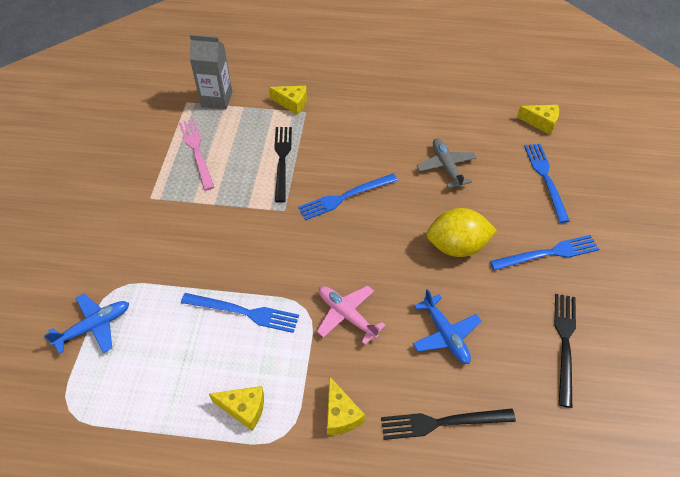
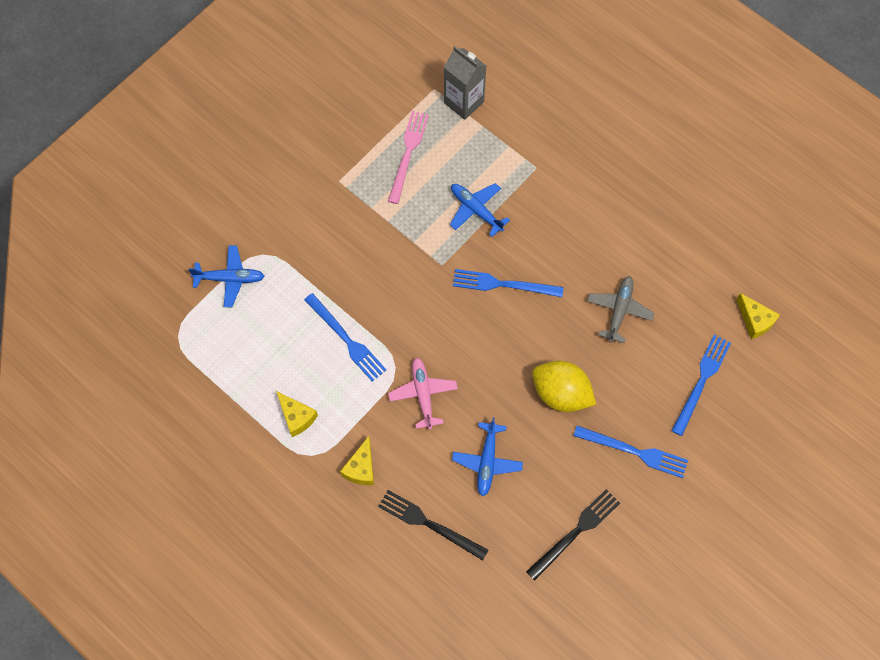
camera: 35 degrees right, 15 degrees up
yellow cheese [269,86,307,115] -> none
black fork [274,127,292,203] -> blue plane [450,183,510,237]

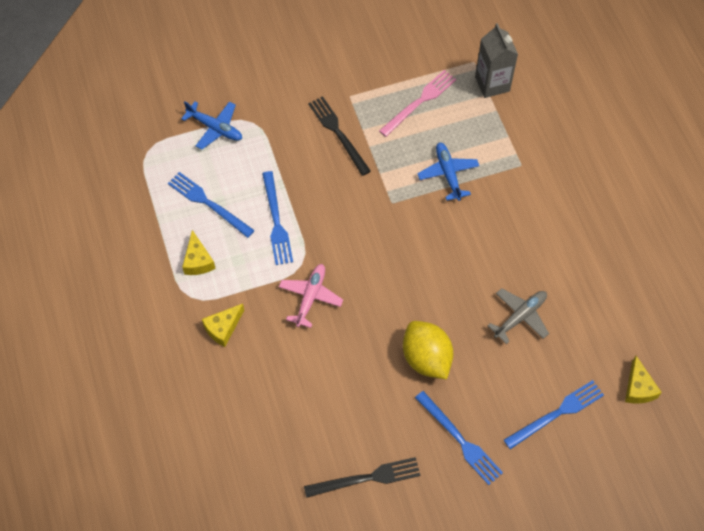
camera: 30 degrees right, 5 degrees down
black fork [378,490,488,560] -> black fork moved to [308,96,371,176]
blue plane [452,417,523,497] -> none
blue fork [453,269,564,297] -> blue fork moved to [168,172,255,238]

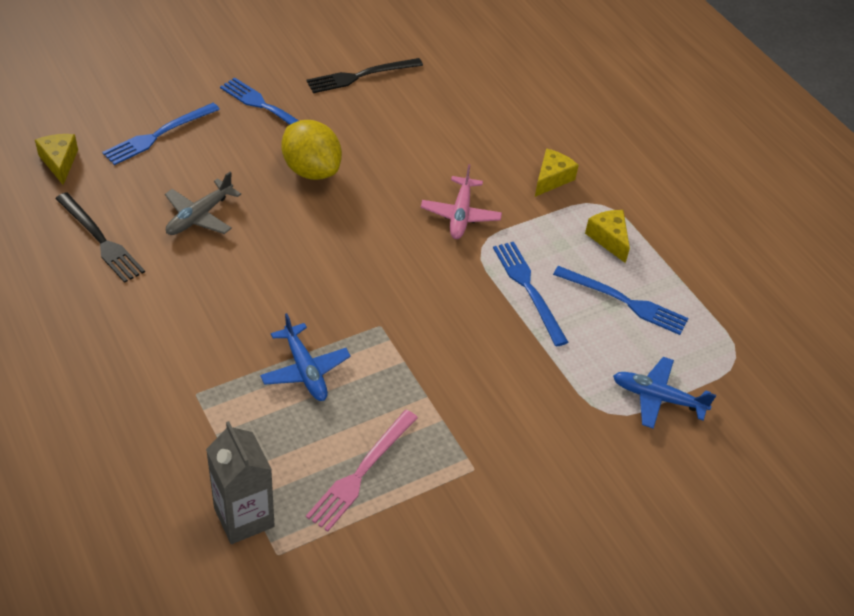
camera: 165 degrees right, 15 degrees down
black fork [308,96,371,176] -> black fork moved to [55,192,145,283]

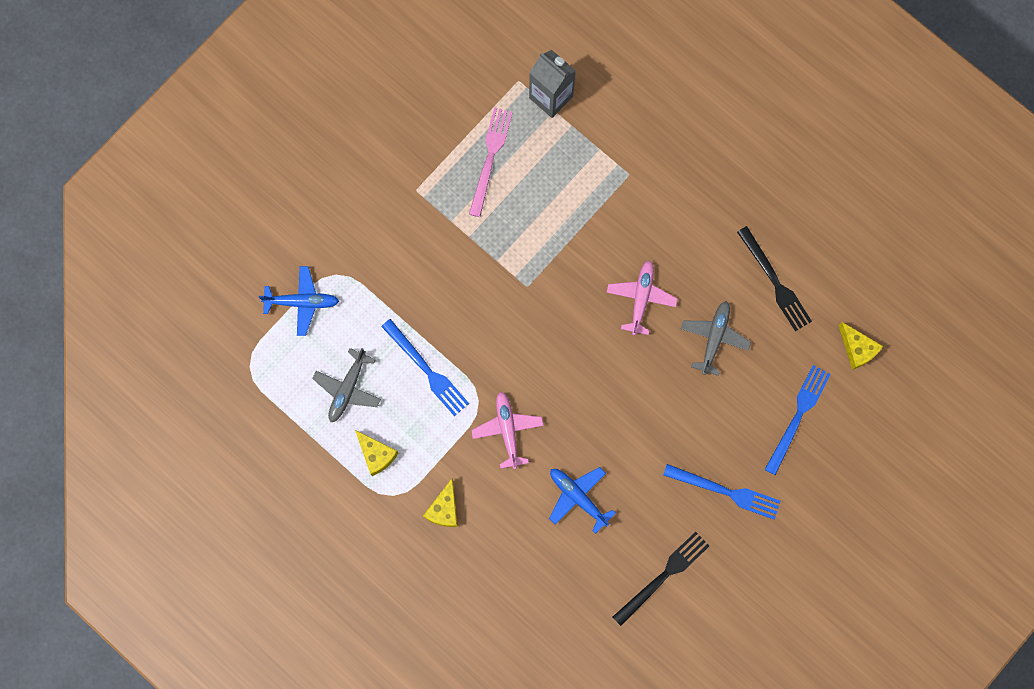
camera: 165 degrees right, 30 degrees up
black fork [55,192,145,283] -> black fork turned 150 degrees counterclockwise [737,226,812,331]
blue plane [260,313,351,401] -> blue plane moved to [549,467,616,534]
yellow lemon [281,120,342,180] -> none
blue fork [553,266,689,335] -> grey plane [312,348,381,422]
none -> pink plane [607,260,678,335]

